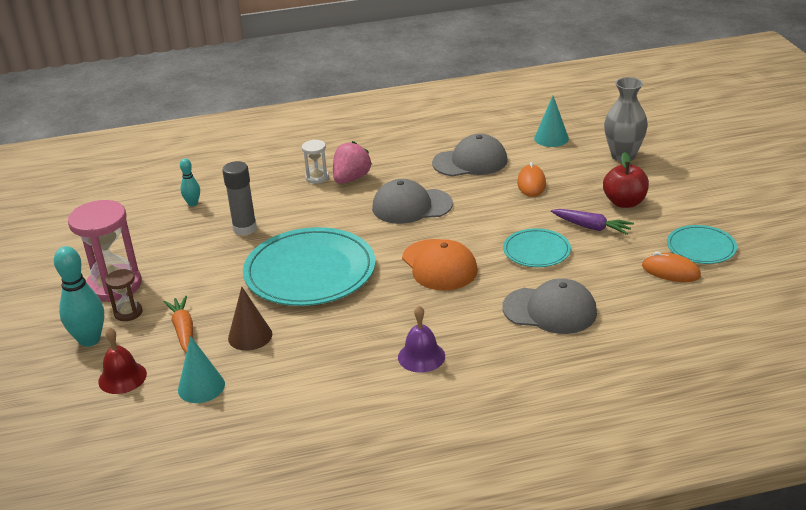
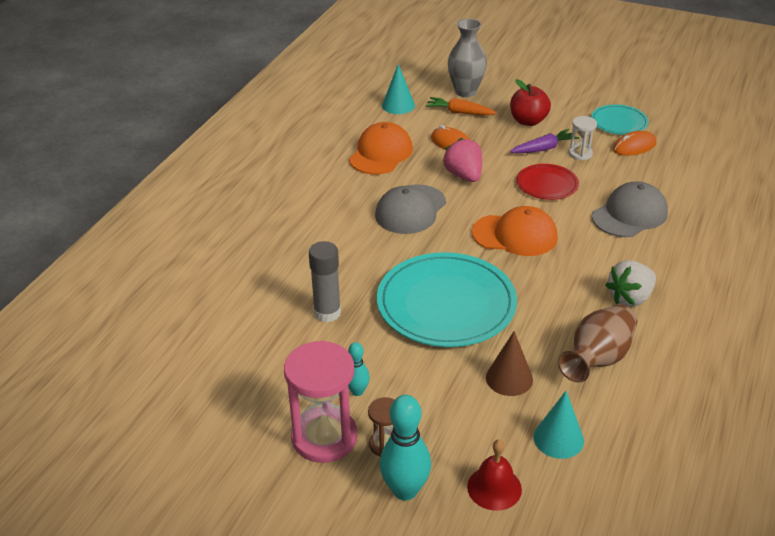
camera: 55 degrees left, 5 degrees up
orange carrot [164,296,193,353] -> orange carrot moved to [426,97,497,115]
turquoise bowling pin [180,158,200,206] -> turquoise bowling pin moved to [348,342,370,396]
white hourglass [302,140,329,184] -> white hourglass moved to [569,116,597,160]
pink strawberry [333,141,372,184] -> pink strawberry moved to [443,138,482,182]
purple bell [398,306,445,373] -> white strawberry [606,260,656,307]
grey cap [432,134,508,177] -> orange cap [349,122,413,174]
turquoise plate [503,228,571,267] -> red plate [517,164,579,200]
none -> brown vase [558,305,637,383]

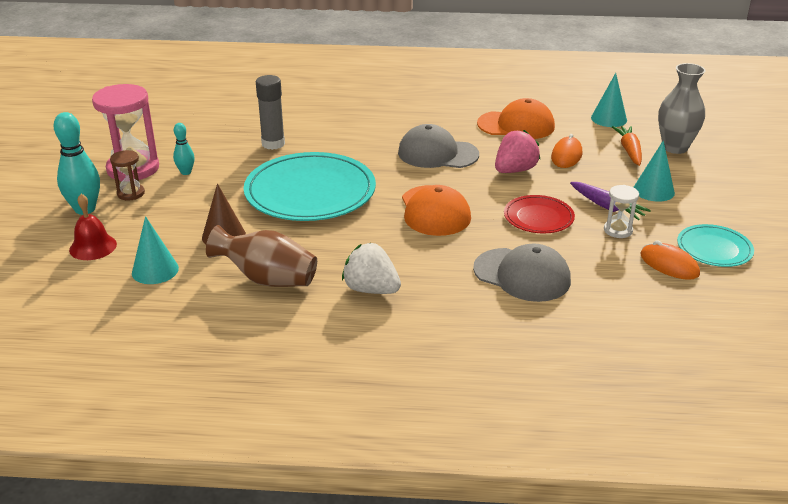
camera: 70 degrees right, 5 degrees down
red apple [510,79,551,126] -> turquoise cone [633,141,675,202]

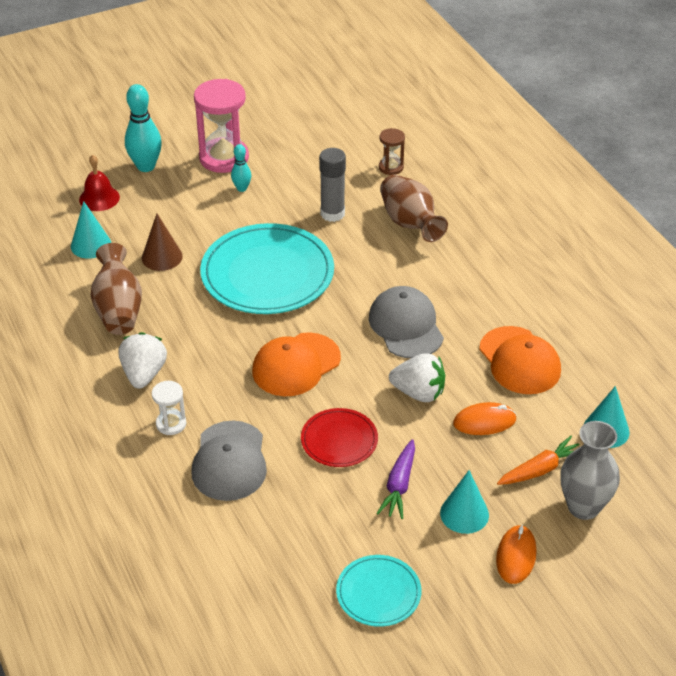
camera: 60 degrees right, 10 degrees up
brown hourglass [110,150,145,200] -> brown hourglass moved to [379,128,405,175]
pink strawberry [495,130,540,173] -> white strawberry [389,353,445,402]
white hourglass [604,185,639,238] -> white hourglass moved to [152,381,186,435]
orange mouse [640,240,700,280] -> orange mouse moved to [496,525,537,584]
none -> brown vase [380,174,448,242]

